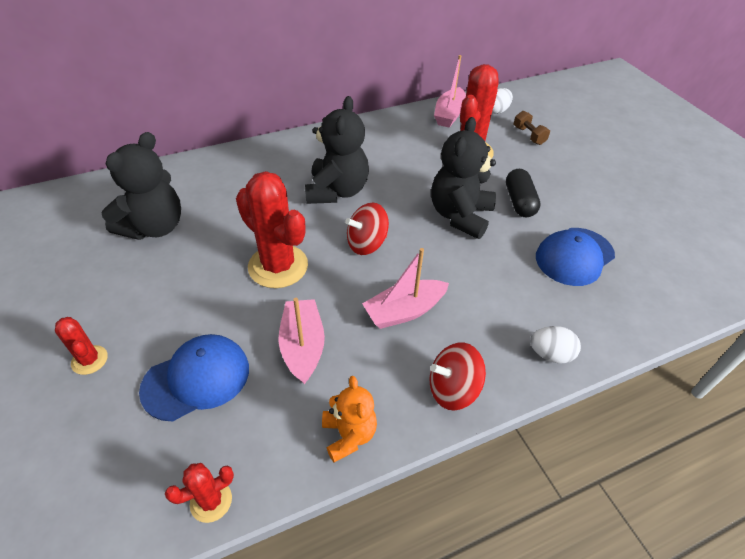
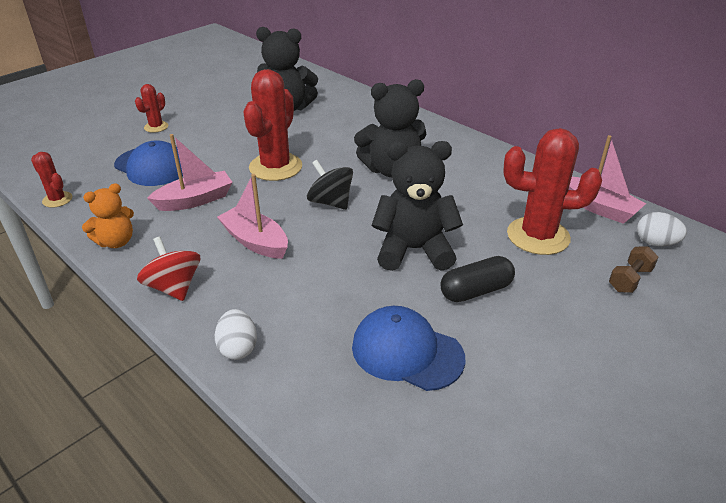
camera: 70 degrees right, 10 degrees down
red spinning top [345,203,389,255] -> black spinning top [307,160,353,210]
pink boat [434,55,466,128] -> pink boat turned 135 degrees counterclockwise [568,135,646,224]

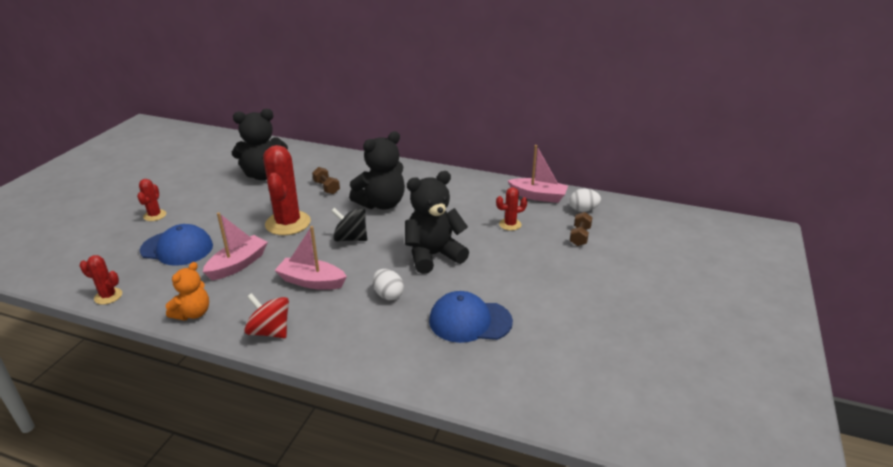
camera: 25 degrees left, 5 degrees down
white egg [215,309,257,360] -> white egg moved to [373,269,404,300]
black capsule [440,256,515,302] -> none
red cactus [504,128,602,255] -> red cactus [496,187,527,231], size x0.49
none -> brown dumbbell [312,167,340,194]

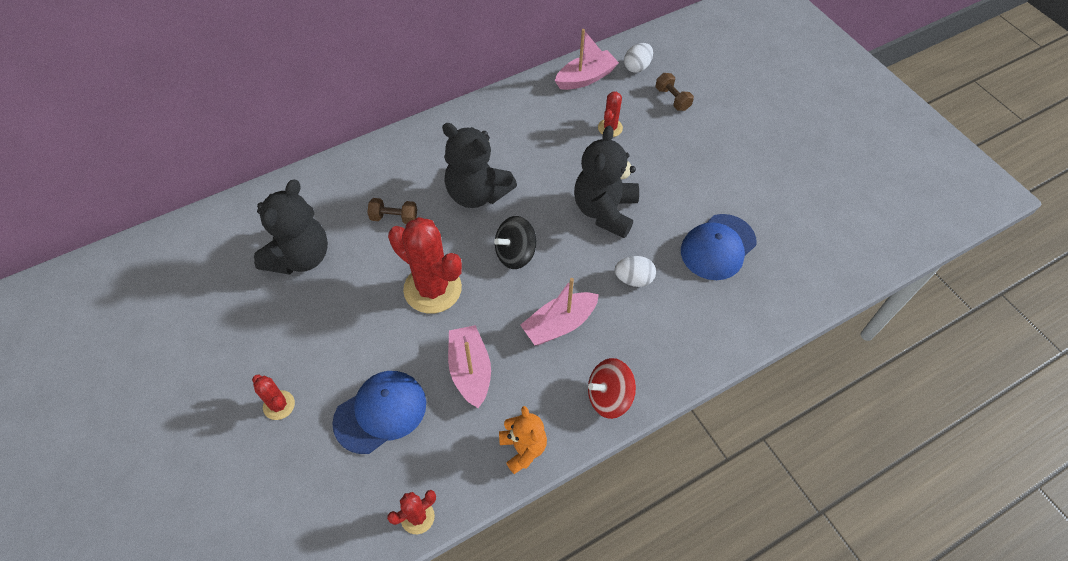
camera: 50 degrees left, 25 degrees up
black teddy bear [349,131,405,209] -> black teddy bear turned 120 degrees clockwise [442,123,517,208]

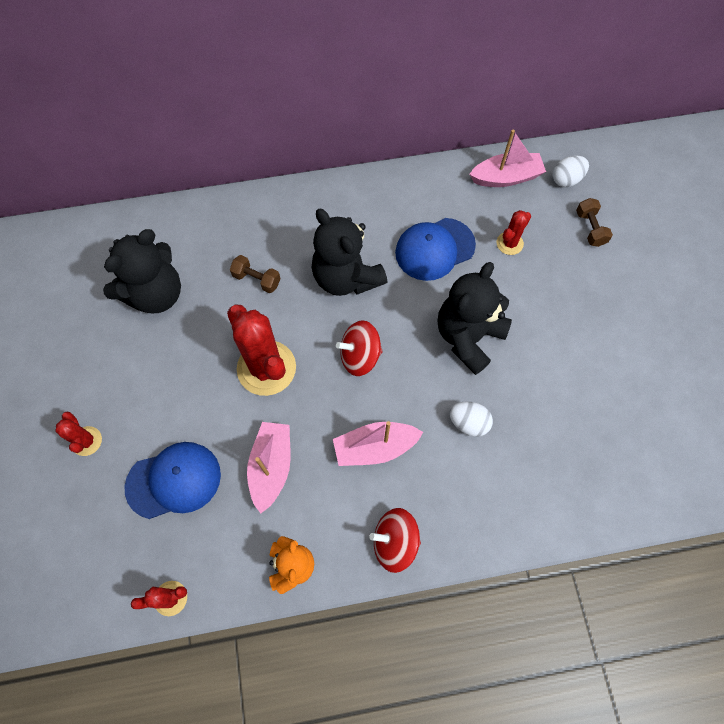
camera: 20 degrees right, 10 degrees up
black spinning top [494,216,536,269] -> red spinning top [336,320,383,376]
blue cap [681,214,756,280] -> blue cap moved to [395,218,476,281]

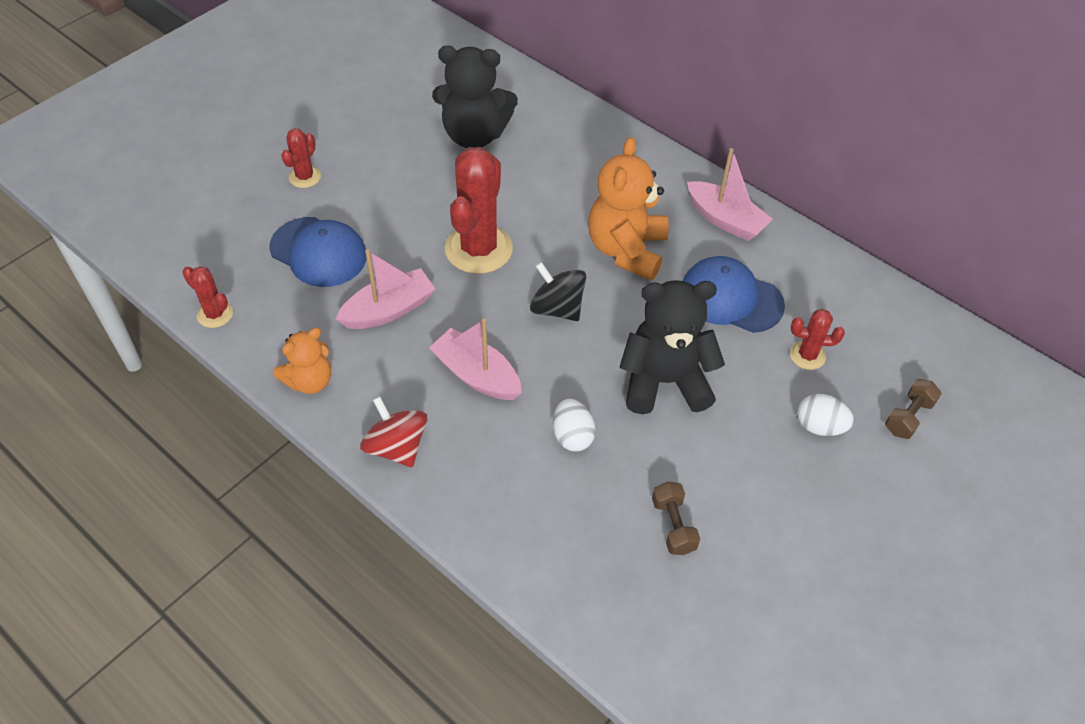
camera: 50 degrees right, 15 degrees down
brown dumbbell [230,255,281,293] -> brown dumbbell moved to [652,482,700,555]
black teddy bear [312,209,387,296] -> orange teddy bear [588,137,669,280]
red spinning top [336,320,383,376] -> black spinning top [530,262,586,321]
pink boat [469,129,546,187] -> pink boat moved to [687,148,773,241]
white egg [552,155,589,187] -> white egg moved to [797,394,854,436]

